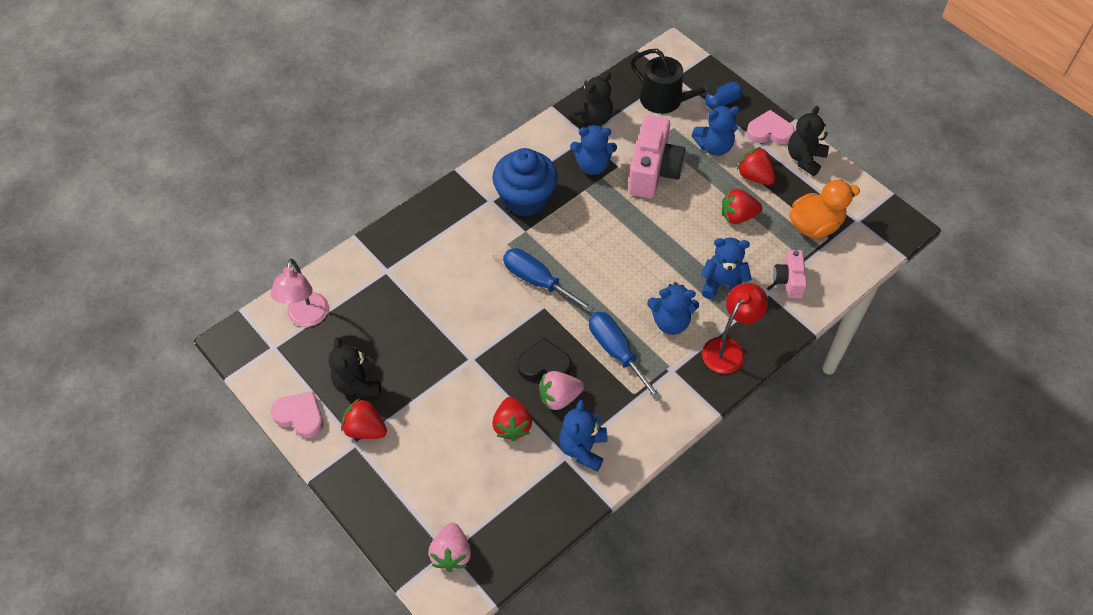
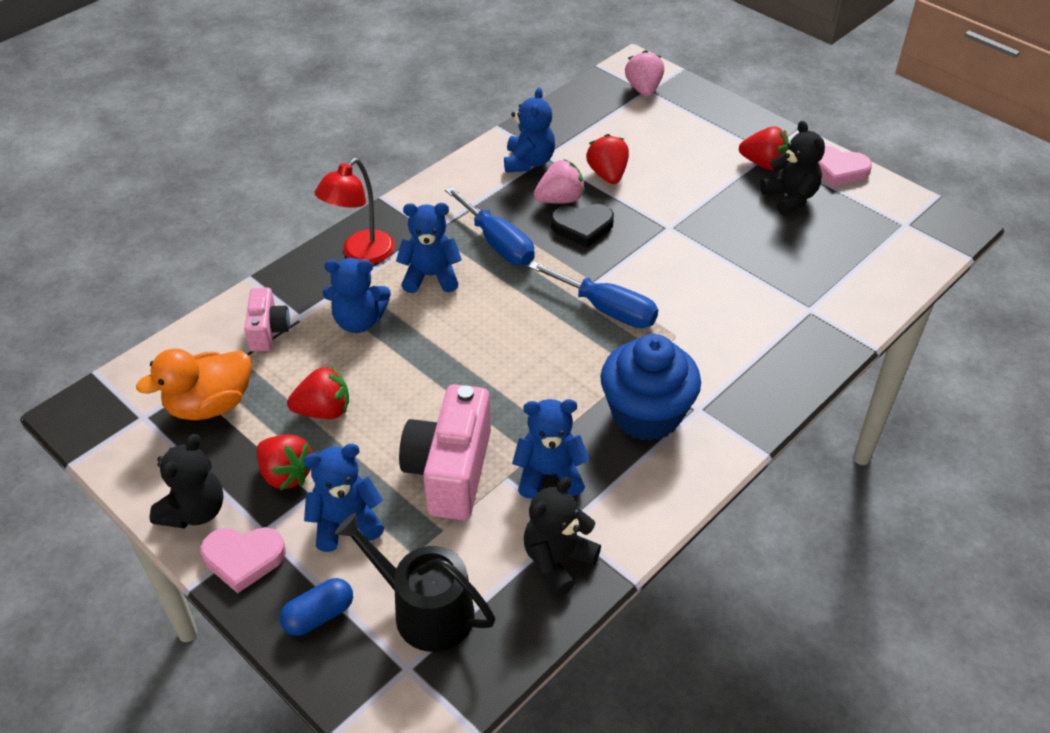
camera: 175 degrees right, 10 degrees down
pink lamp [270,259,329,327] -> none

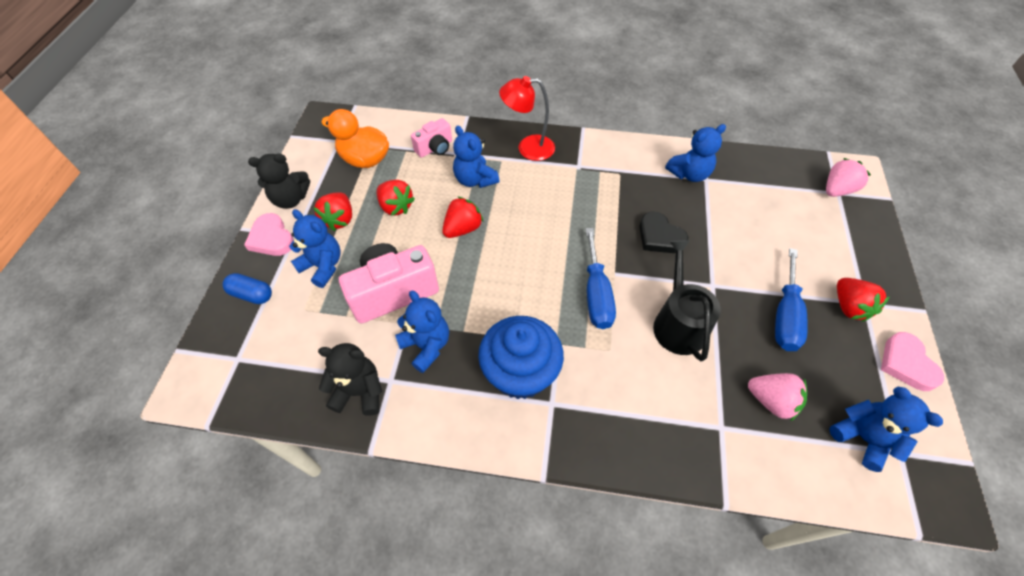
camera: 55 degrees right, 10 degrees up
black watering can [334,513,495,652] -> black watering can moved to [653,240,721,361]
blue teddy bear [396,203,462,293] -> blue teddy bear moved to [829,387,943,472]
blue screwdriver [445,186,535,265] -> blue screwdriver moved to [775,248,808,351]
pink strawberry [534,159,585,204] -> pink strawberry moved to [748,373,807,421]
red strawberry [586,134,629,184] -> red strawberry moved to [442,196,483,238]
black teddy bear [760,121,825,216] -> none

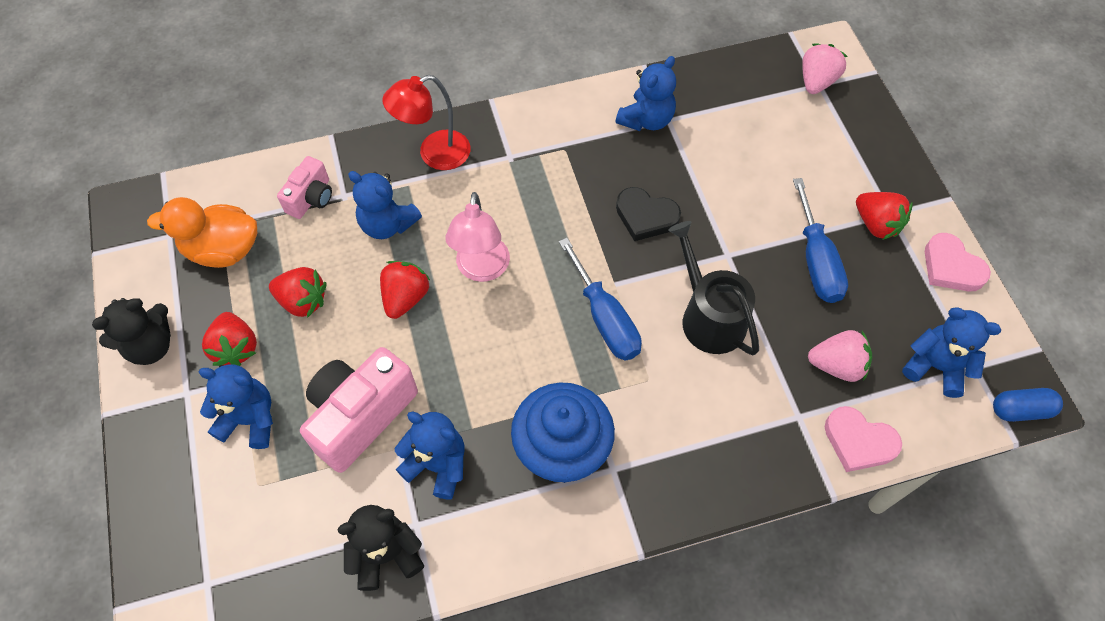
camera: 25 degrees left, 5 degrees up
blue capsule [222,273,272,304] -> blue capsule moved to [993,388,1063,422]
pink heart [244,213,294,256] -> pink heart moved to [825,406,902,472]
none -> pink lamp [445,192,510,282]

